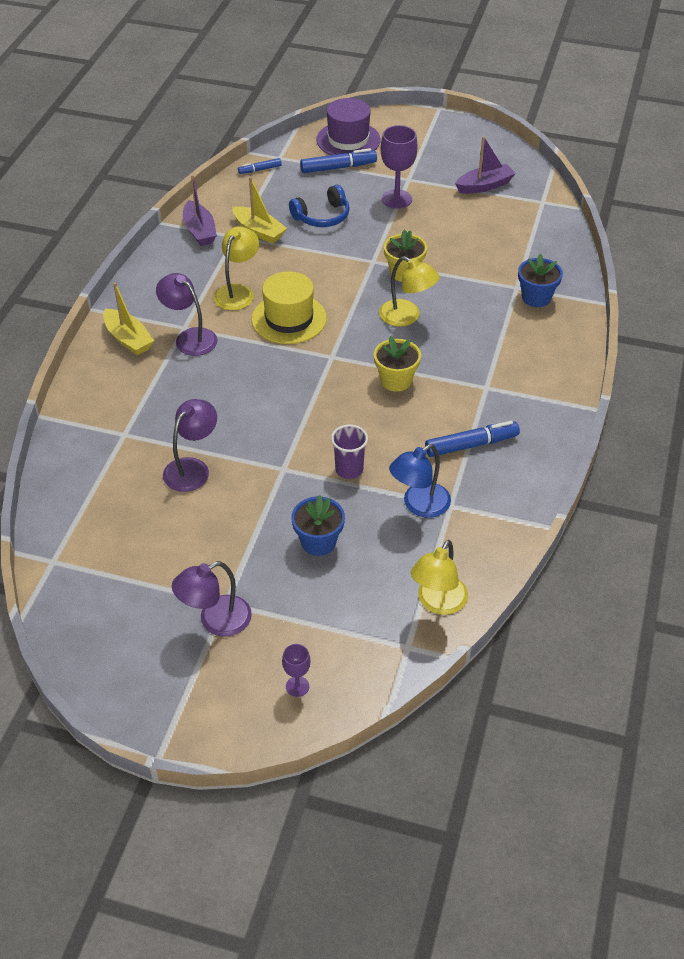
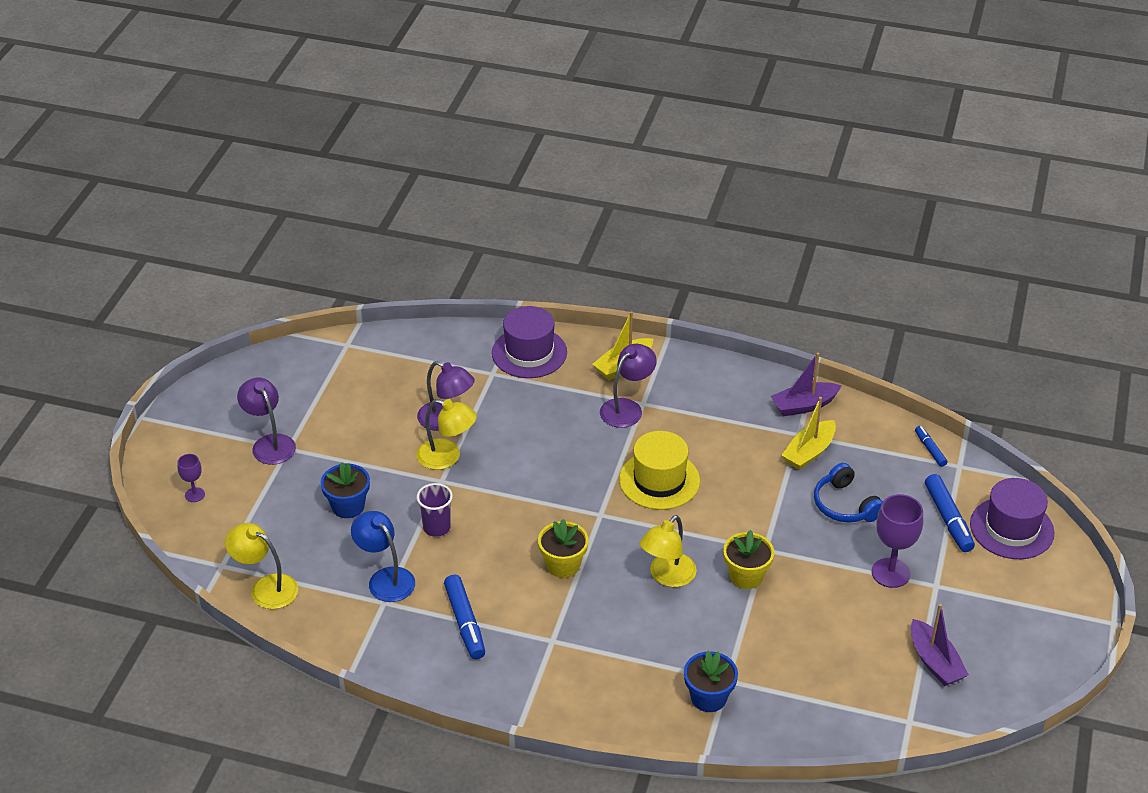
camera: 90 degrees right, 5 degrees down
yellow lamp [214,226,259,310] -> yellow lamp moved to [416,399,477,470]
none -> purple hat [492,306,567,378]

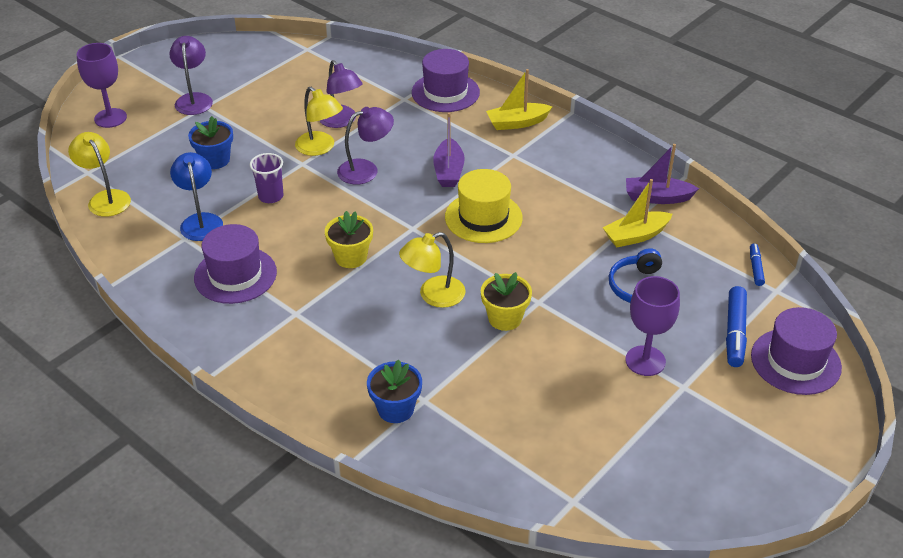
camera: 25 degrees right, 0 degrees up
purple goblet [177,454,205,502] -> purple goblet [77,43,127,128], size x1.86
blue marker [444,575,485,659] -> purple hat [194,224,277,304]
purple lamp [600,344,657,428] -> purple lamp moved to [337,107,394,185]
purple boat [911,604,969,686] -> purple boat moved to [433,113,465,187]

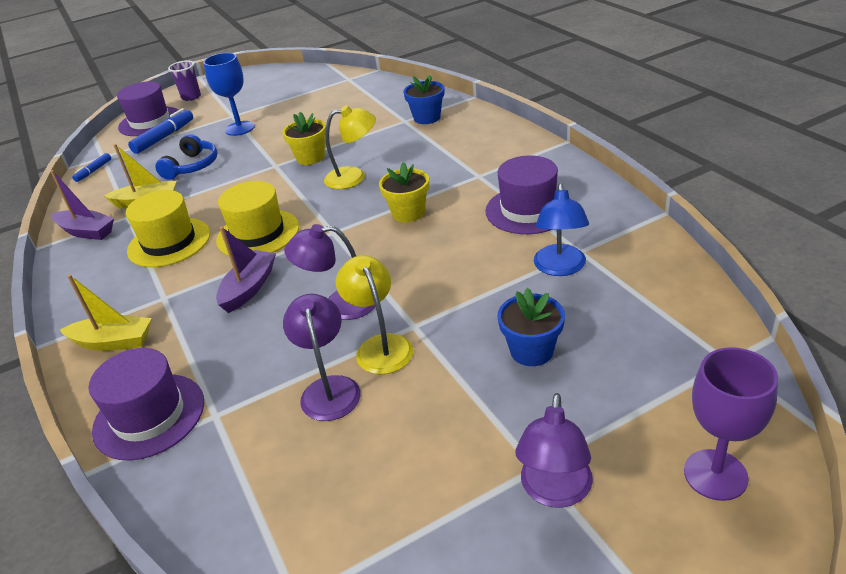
camera: 155 degrees left, 5 degrees down
yellow lamp [68,132,131,217] -> none
purple cup [250,153,283,203] -> purple cup moved to [168,60,201,101]
purple goblet [625,276,680,376] -> blue goblet [203,53,255,136]
none -> yellow hat [126,190,210,267]

